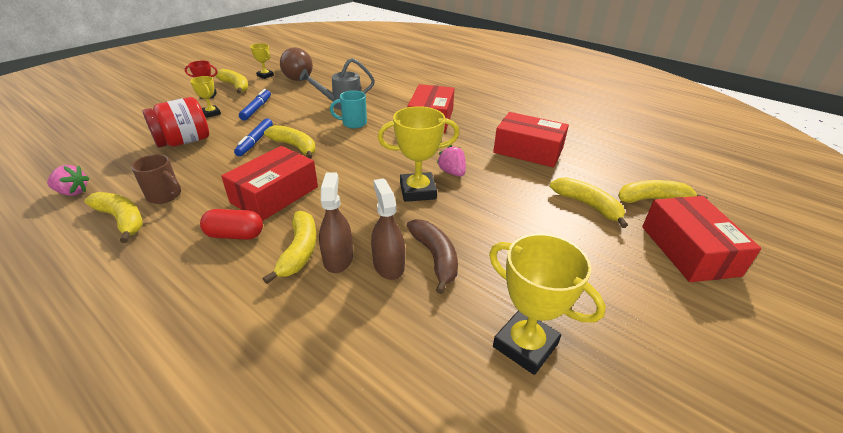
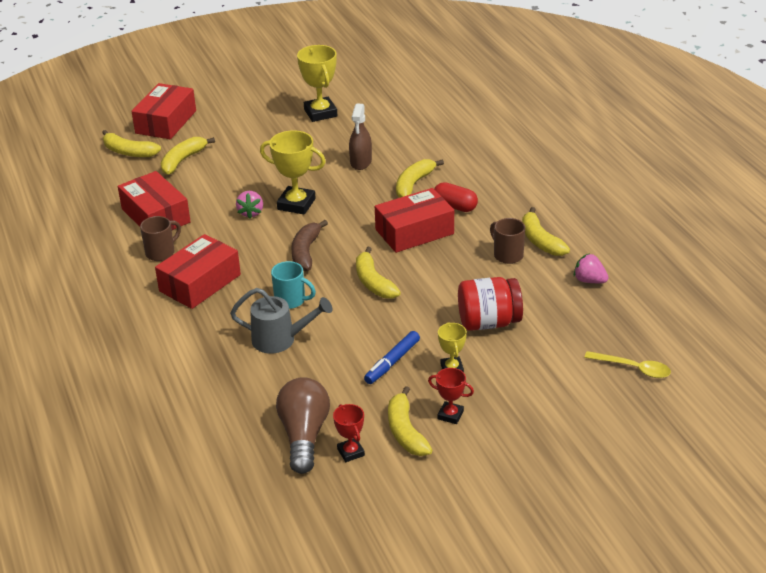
camera: 150 degrees left, 0 degrees up
blue marker [234,118,273,156] -> none
yellow trophy [250,43,274,79] -> red trophy [333,404,365,462]
brown spray bottle [319,172,353,273] -> none
brown banana [407,219,458,294] -> brown banana moved to [291,220,328,271]
yellow banana [549,177,628,228] -> yellow banana turned 45 degrees clockwise [161,137,215,175]
none -> brown mug [140,216,181,261]
none -> yellow spoon [584,351,671,378]

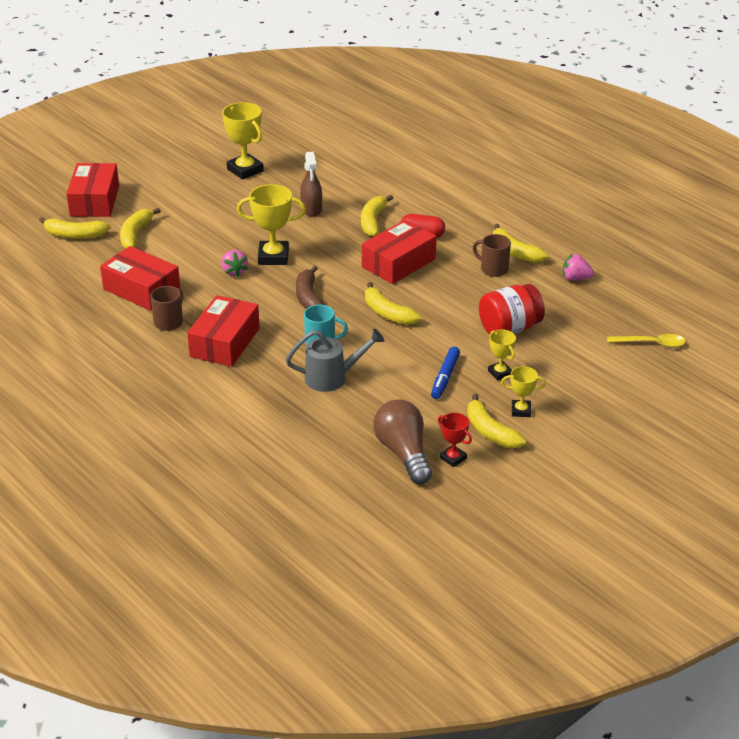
camera: 20 degrees left, 0 degrees up
red trophy [428,368,474,424] -> yellow trophy [501,366,546,417]

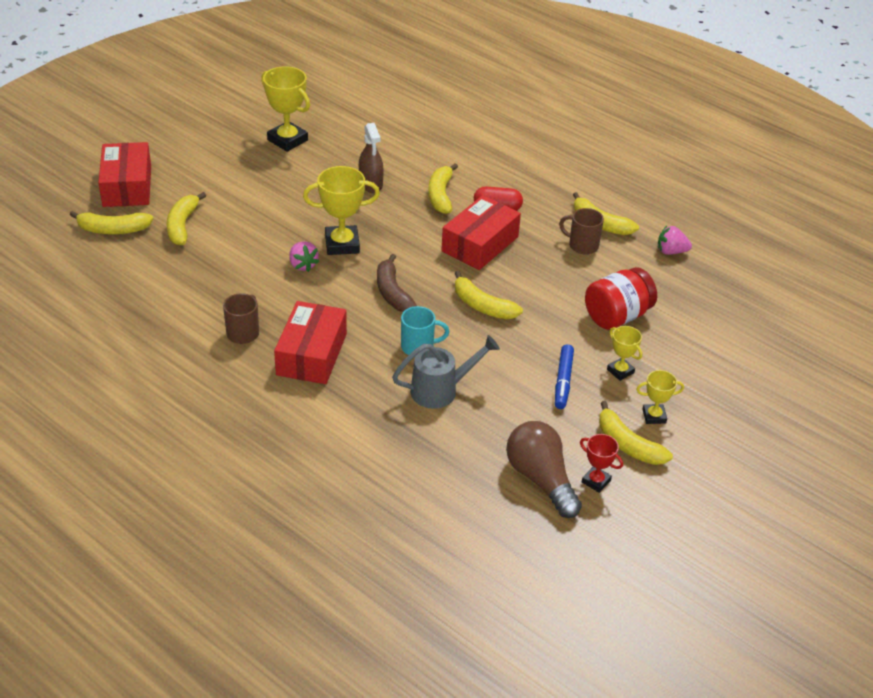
camera: 10 degrees left, 5 degrees up
red box [100,246,180,311] -> none
yellow spoon [607,334,686,347] -> none

